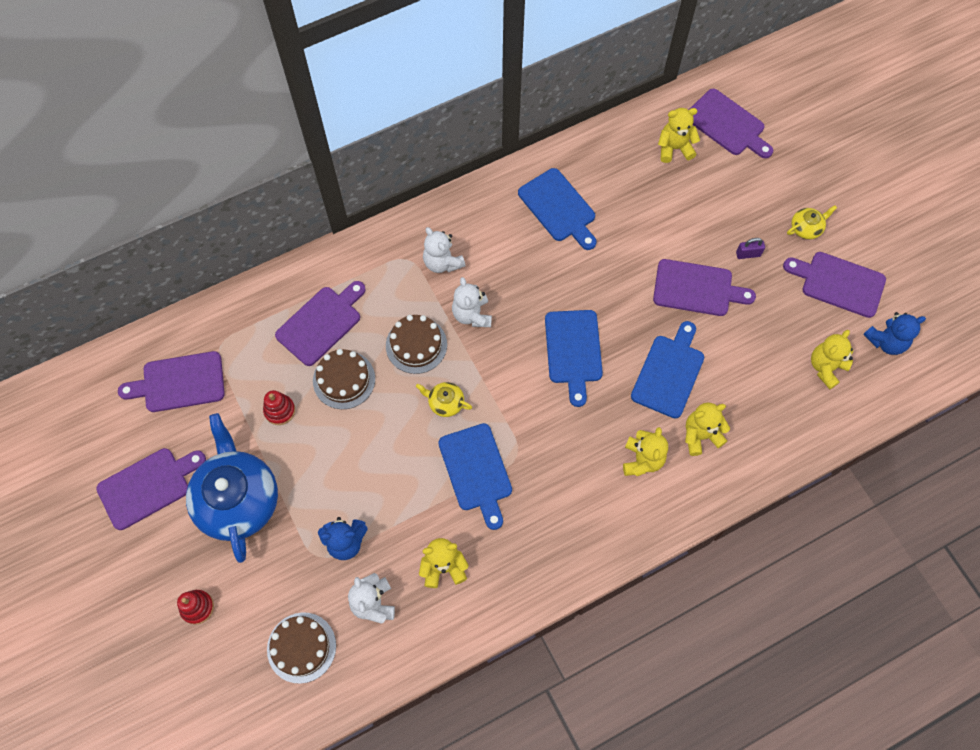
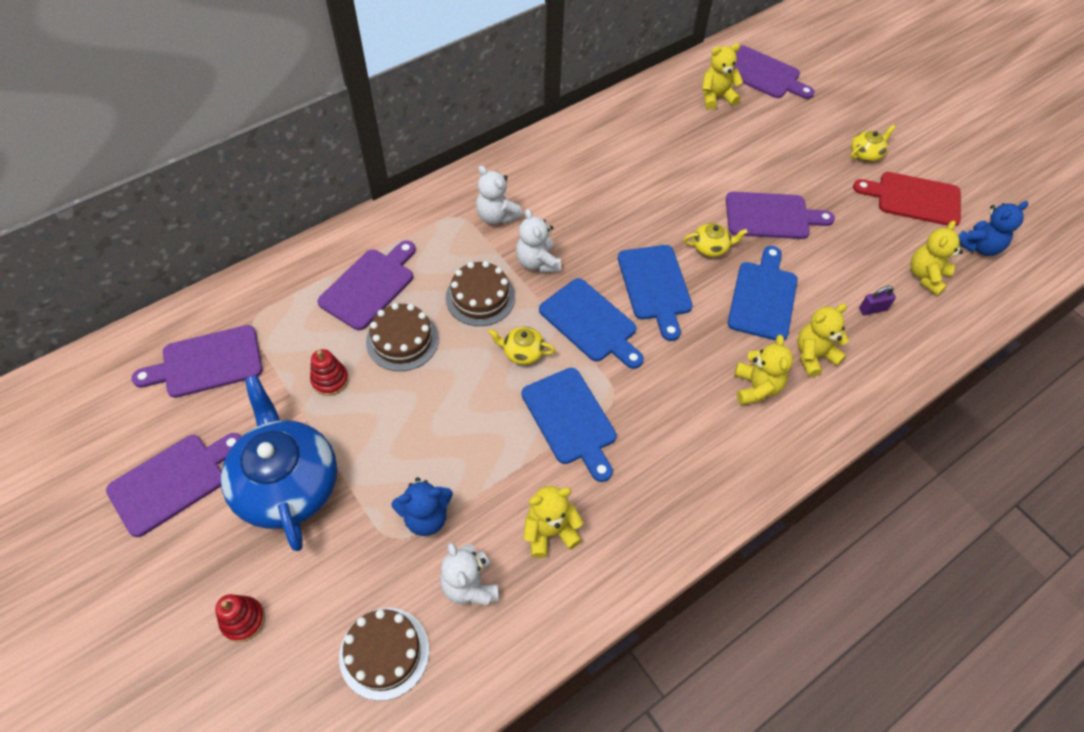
camera: 10 degrees left, 10 degrees down
blue cutting board [518,168,597,250] -> blue cutting board moved to [539,278,644,369]
purple padlock [736,238,765,259] -> purple padlock moved to [859,286,896,315]
purple cutting board [783,252,886,318] -> red cutting board [853,172,961,226]
none -> yellow teapot [684,223,748,257]

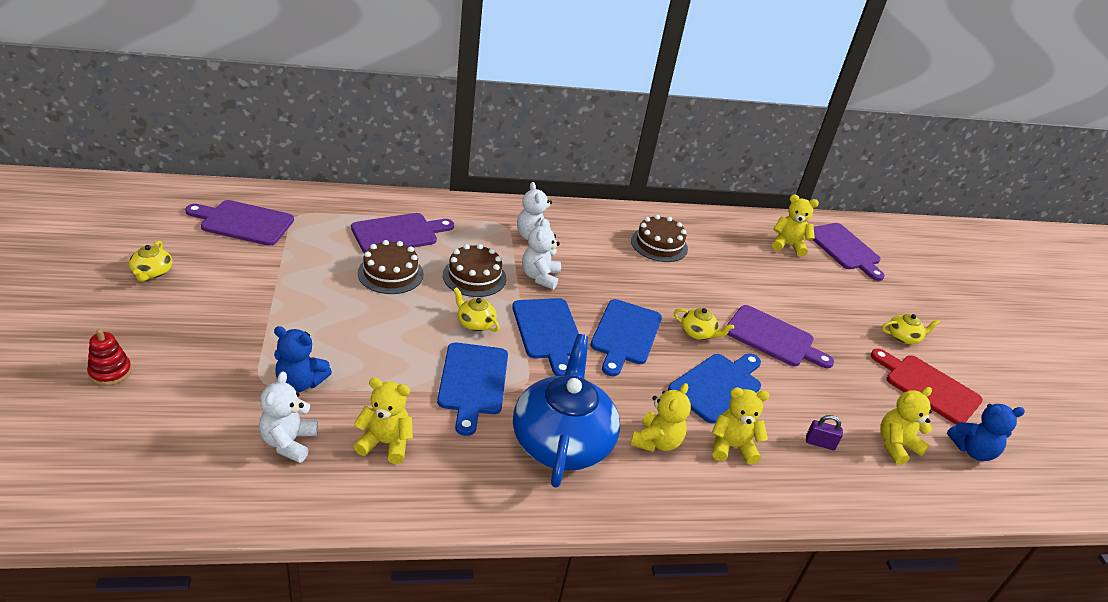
camera: 25 degrees right, 20 degrees down
purple cutting board [106,433,242,537] -> yellow teapot [129,241,172,282]
blue teapot [221,375,337,551] -> blue teapot moved to [513,334,620,488]
red stacking toy [310,349,349,396] -> none
brown cake [339,608,429,701] -> brown cake moved to [631,215,688,262]

